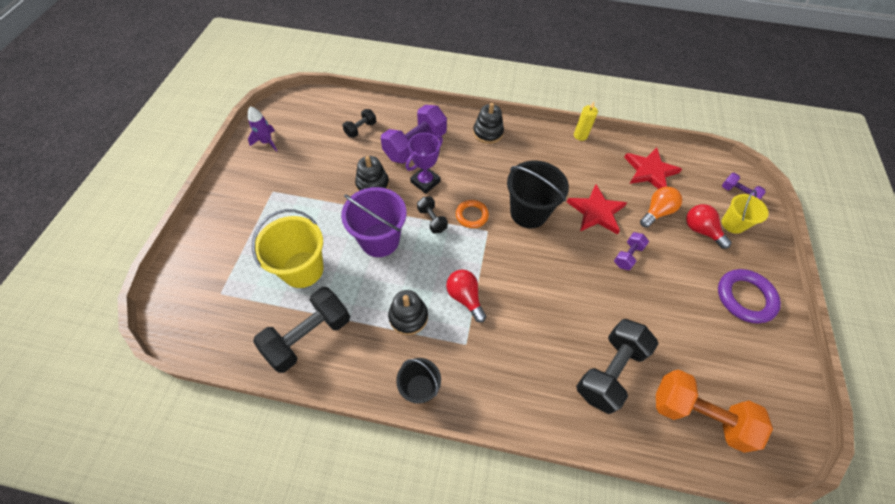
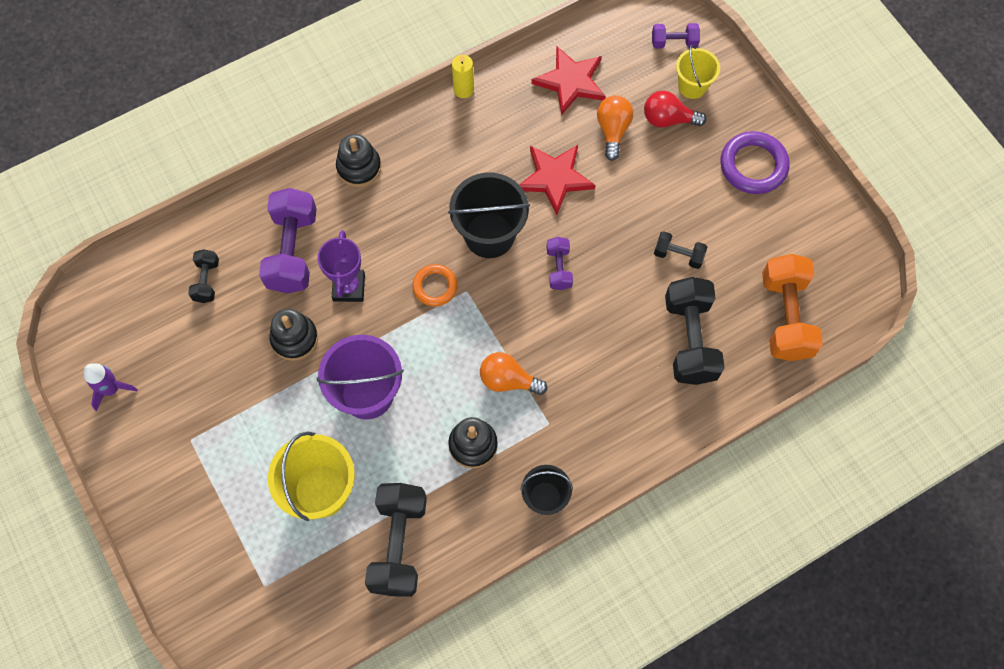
camera: 40 degrees left, 10 degrees up
black dumbbell [417,197,448,234] -> black dumbbell moved to [654,231,707,269]
red light bulb [446,269,486,323] -> orange light bulb [480,352,547,395]
purple dumbbell [614,232,649,270] -> purple dumbbell moved to [547,237,573,290]
orange dumbbell [656,369,773,453] -> orange dumbbell turned 75 degrees counterclockwise [762,254,823,361]

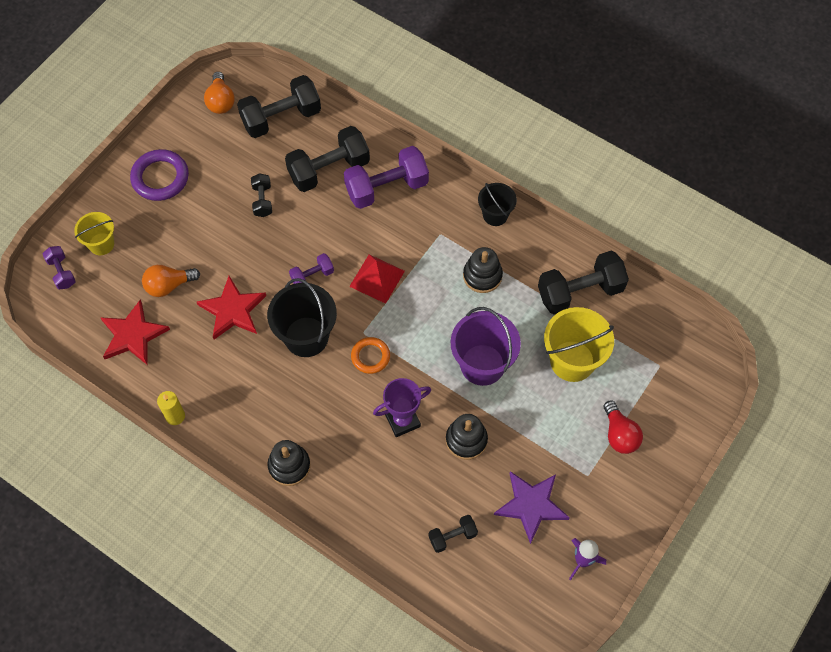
camera: 115 degrees left, 5 degrees down
purple dumbbell [259,188,317,293] -> purple dumbbell moved to [344,146,429,209]
orange light bulb [480,352,547,395] -> orange light bulb moved to [204,72,234,114]
red light bulb [644,91,706,128] -> red light bulb moved to [604,401,643,454]
orange dumbbell [762,254,823,361] -> black dumbbell [237,75,321,138]
none -> red pyramid [349,255,405,304]
none -> purple star [494,471,570,544]

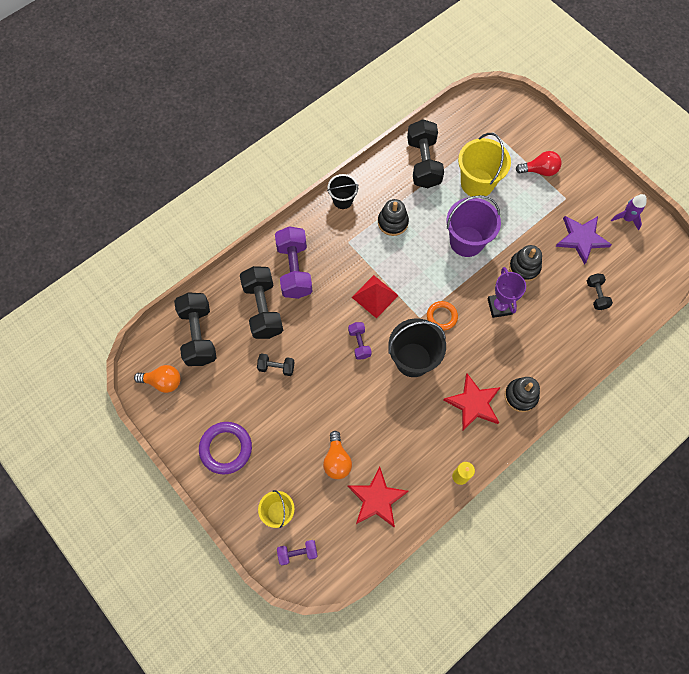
camera: 75 degrees left, 5 degrees up
red star [197,276,266,339] -> red star moved to [443,374,501,430]

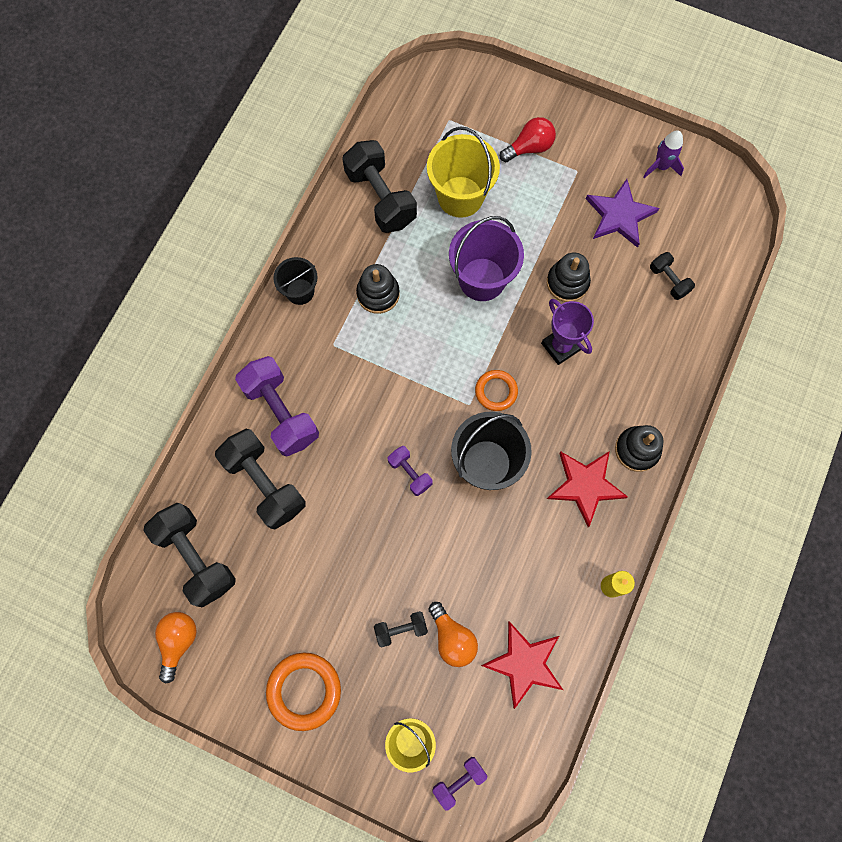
camera: 25 degrees left, 5 degrees up
orange light bulb [134,365,181,393] -> orange light bulb turned 60 degrees counterclockwise [155,612,197,683]
purple ring [199,422,252,475] -> orange ring [266,653,341,731]
black dumbbell [257,353,295,376] -> black dumbbell moved to [374,611,428,647]
red pyramid [351,275,399,318] -> none

